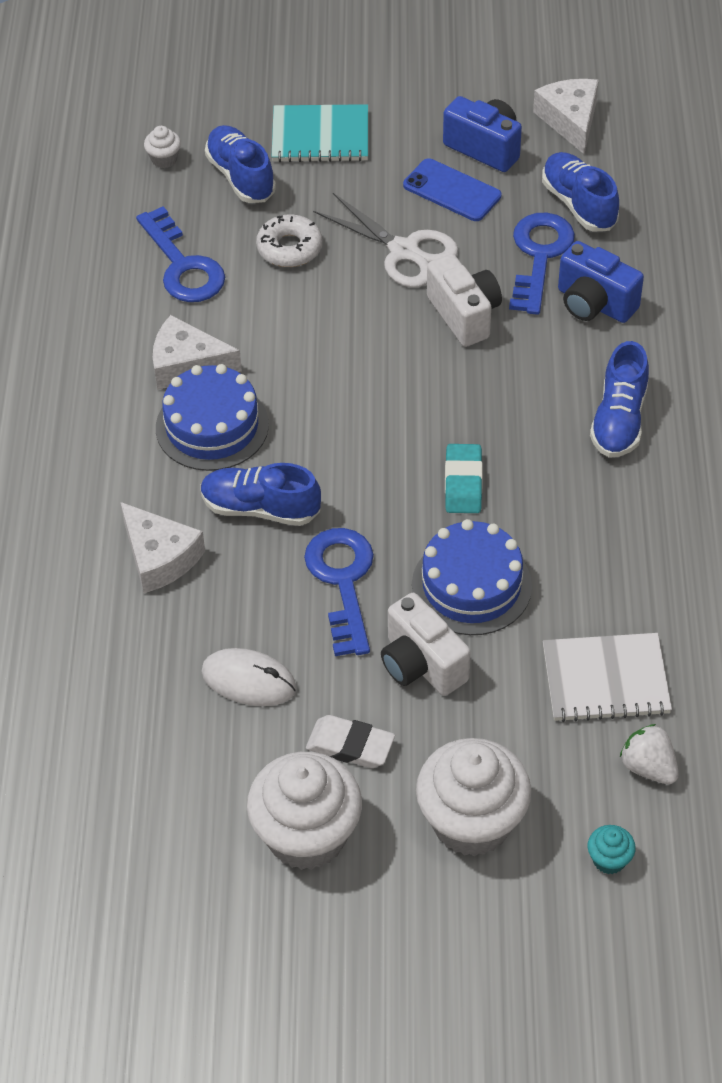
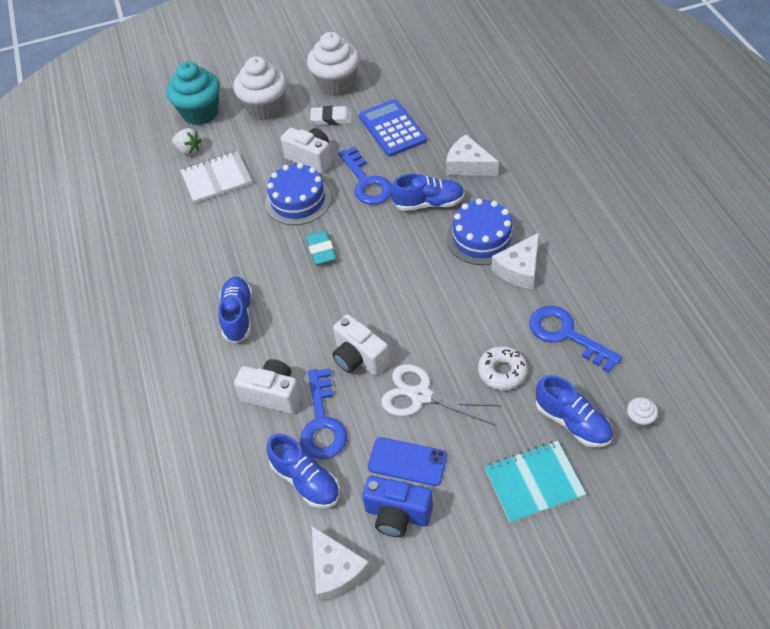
camera: 165 degrees right, 0 degrees up
white cheese [153,315,242,390] -> white cheese turned 135 degrees clockwise [491,233,539,289]
white mouse [201,648,297,706] -> blue calculator [359,99,427,157]
blue camera [558,241,644,323] -> white camera [234,359,301,414]
turquoise cupcake [587,825,636,874] -> turquoise cupcake [167,61,220,125], size x2.40

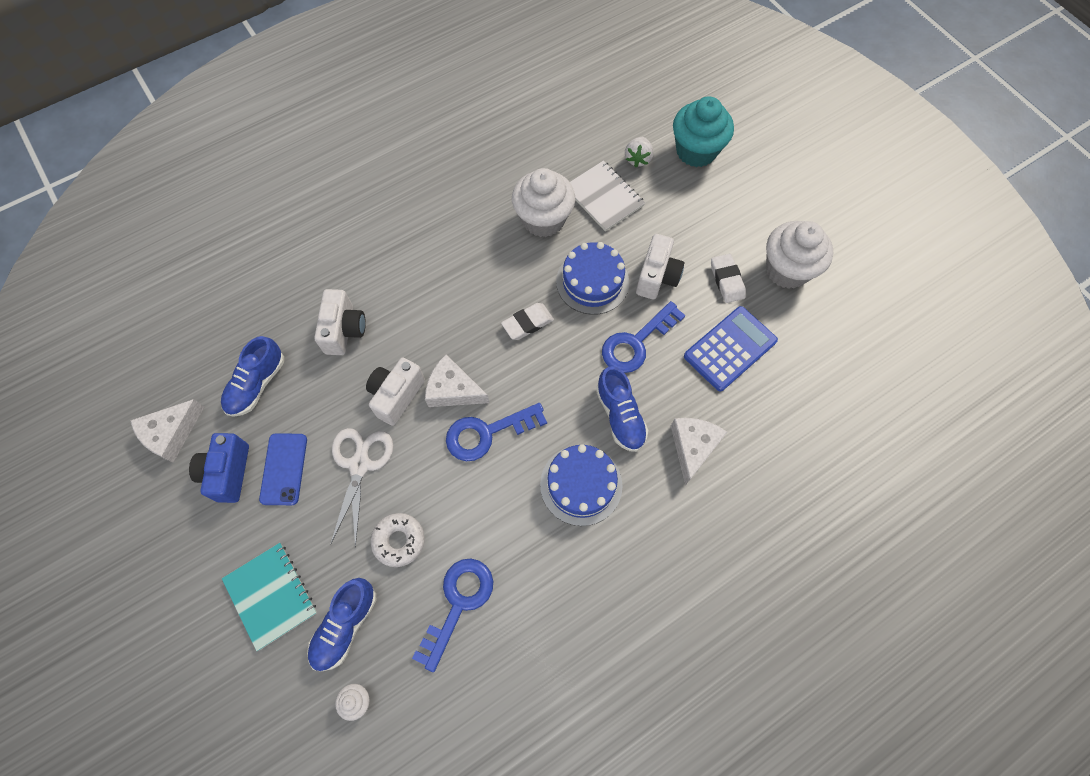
camera: 70 degrees right, 15 degrees up
blue shoe [218,277,252,343] -> none
white cupcake [233,56,287,121] -> white cupcake moved to [512,168,575,237]
blue key [300,368,347,459] -> blue key moved to [446,403,547,461]
turquoise eraser [306,231,336,265] -> white eraser [501,303,554,340]
white cheese [491,233,539,289] -> white cheese moved to [425,354,489,407]

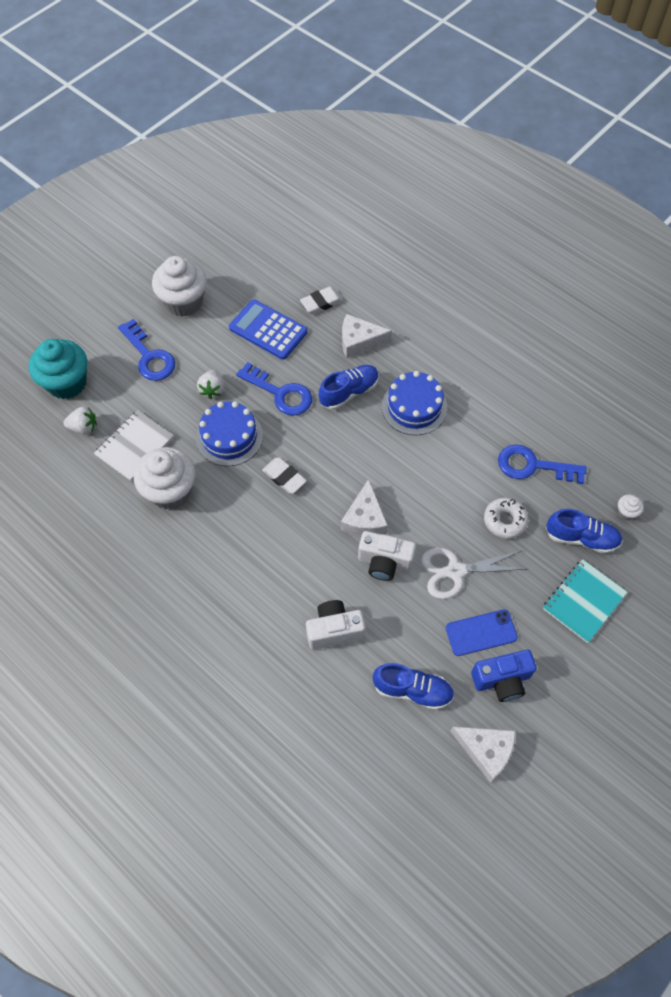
camera: 105 degrees left, 5 degrees down
blue key [446,403,547,461] -> blue key moved to [118,319,175,381]
white camera [636,234,684,299] -> white strawberry [197,370,224,399]
white eraser [711,254,746,303] -> white eraser moved to [300,286,343,314]

